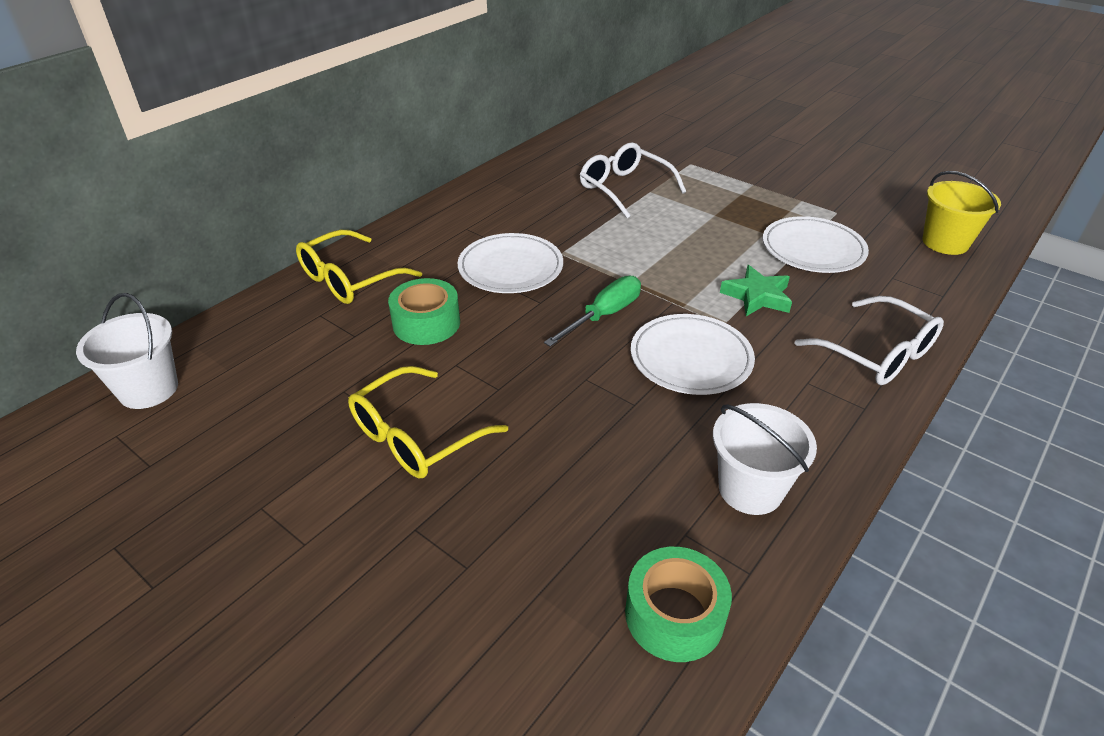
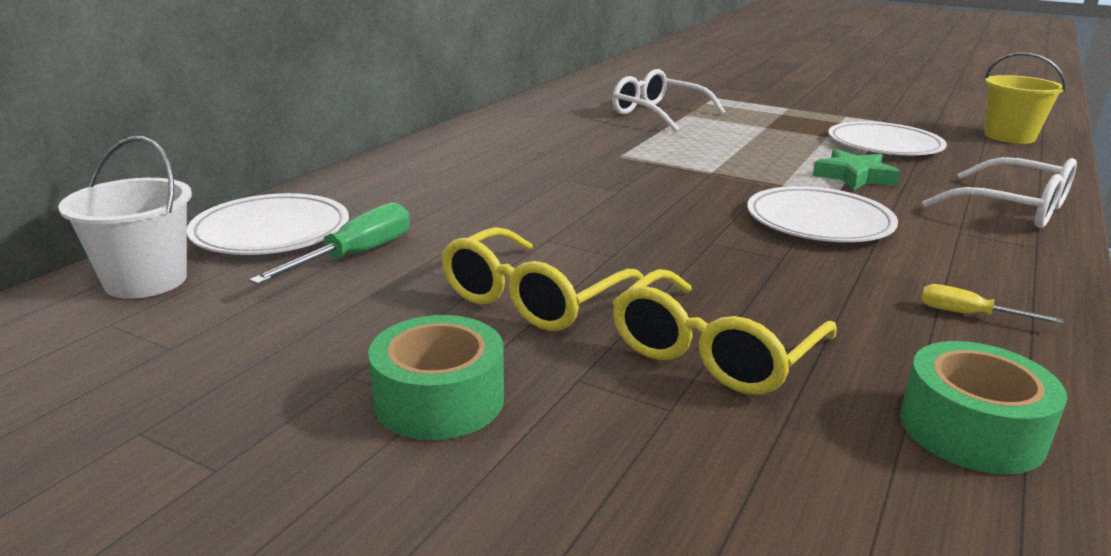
camera: 10 degrees left, 15 degrees down
yellow glasses [296,230,422,304] -> yellow glasses moved to [612,269,837,395]
green tape [388,278,460,345] -> green tape moved to [368,315,504,440]
white plate [458,233,563,293] -> white plate moved to [187,193,349,255]
green screwdriver [544,276,641,347] -> green screwdriver moved to [249,202,410,284]
white bucket [713,403,817,515] -> yellow screwdriver [921,284,1063,324]

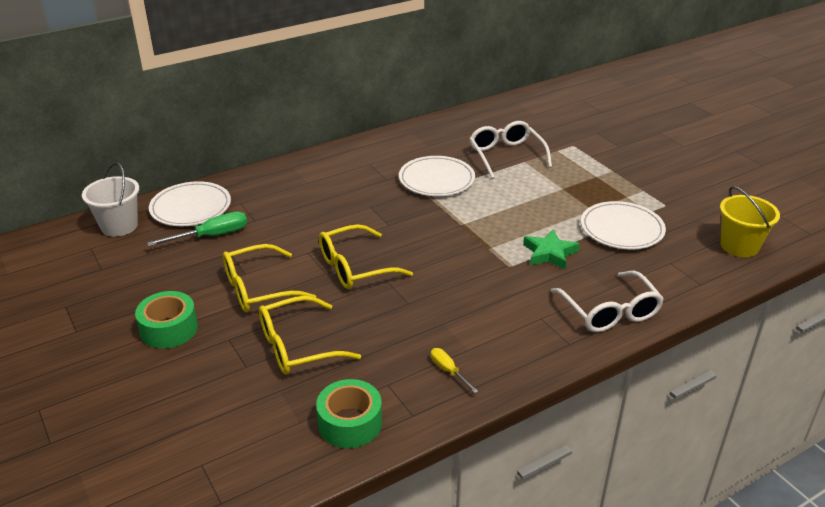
camera: 30 degrees right, 10 degrees up
white plate [747,186,898,242] -> white plate moved to [399,156,475,196]
none -> yellow glasses [319,224,413,289]

